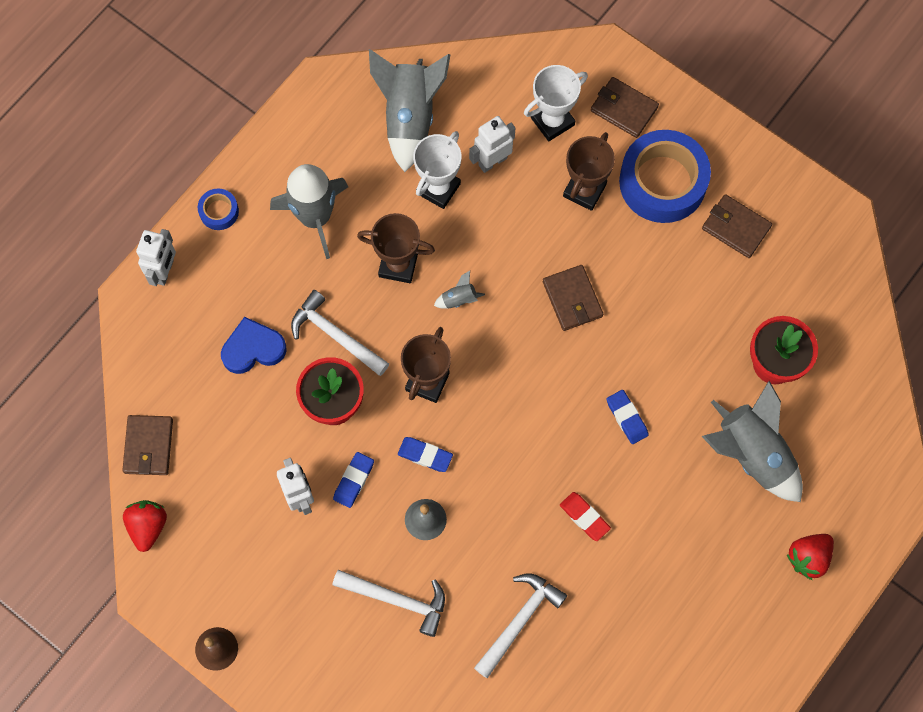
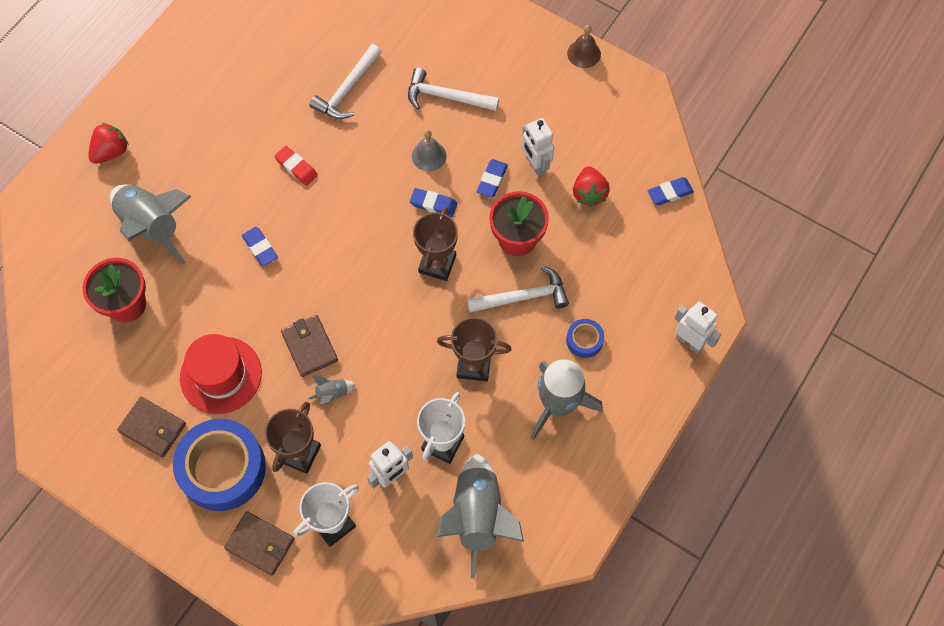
camera: 175 degrees right, 5 degrees down
brown wallet [122,415,173,475] -> blue eraser [648,177,694,205]
red strawberry [123,500,167,552] -> red strawberry moved to [573,166,610,207]
white robot [136,229,176,286] -> white robot turned 120 degrees clockwise [674,302,721,353]
blue tape [198,188,239,230] -> blue tape moved to [566,319,604,358]
blue heart [221,317,287,374] -> none
white hammer [291,290,389,376] -> white hammer turned 45 degrees counterclockwise [467,265,569,313]
grey rocket [434,271,485,309] -> grey rocket moved to [308,375,356,406]
none -> red hat [180,334,262,414]

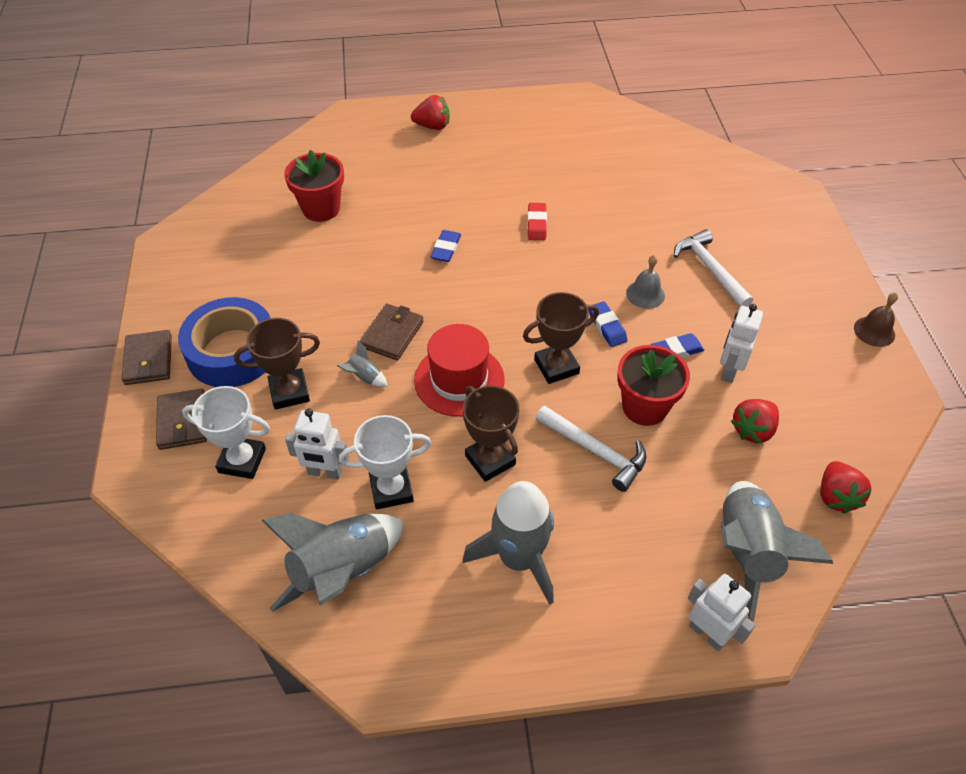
camera: 50 degrees right, 15 degrees down
grey rocket [110,185,192,264] -> grey rocket moved to [721,481,833,622]
brown wallet [117,397,186,458] -> brown wallet moved to [122,330,172,385]
red hat [180,334,262,414] -> red hat moved to [414,324,505,417]
white hammer [310,44,382,119] -> none
blue tape [566,319,604,358] -> none
blue eraser [648,177,694,205] -> red strawberry [820,461,872,514]
white robot [674,302,721,353] -> white robot turned 45 degrees counterclockwise [688,574,755,651]

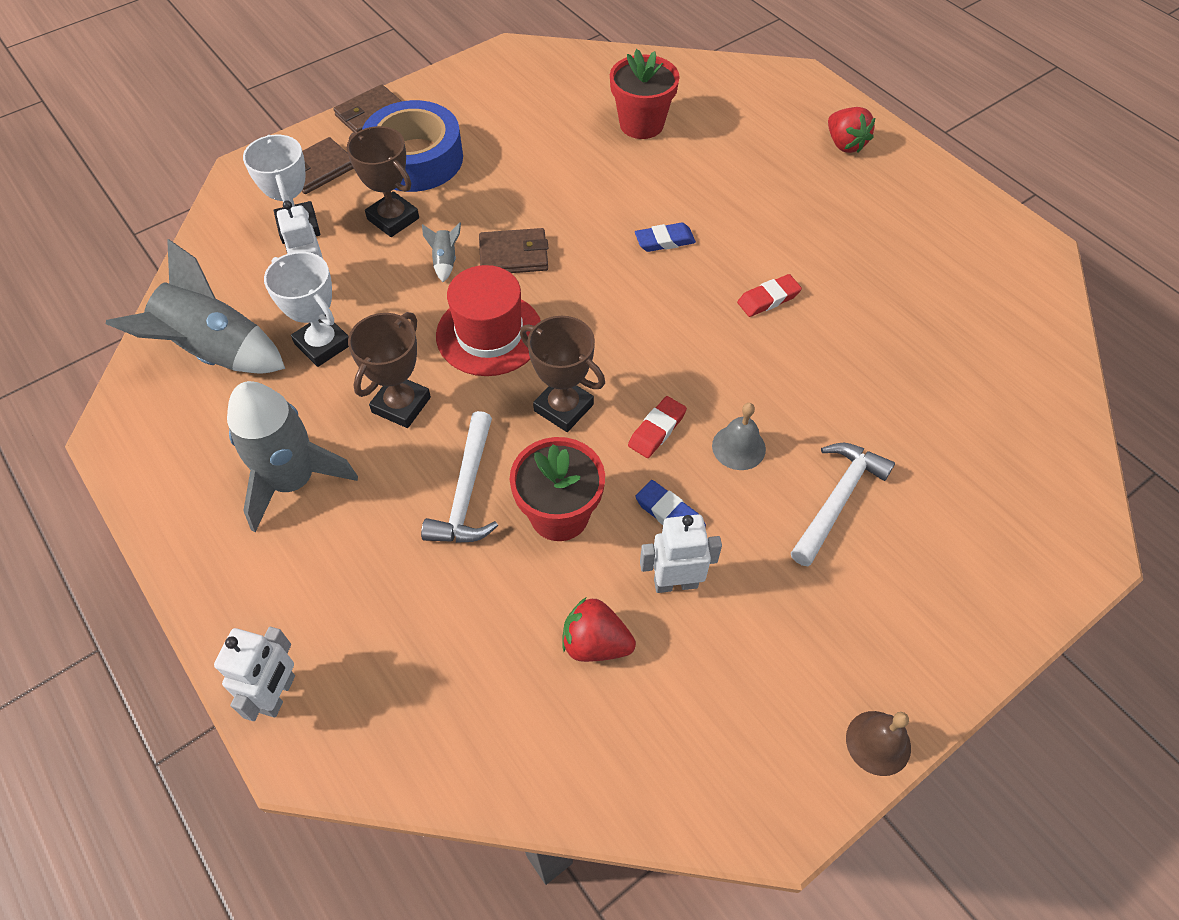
camera: 60 degrees right, 5 degrees up
blue eraser [589,301,627,347] -> red eraser [628,396,687,458]
grey rocket [721,481,833,622] -> none
red strawberry [820,461,872,514] -> none

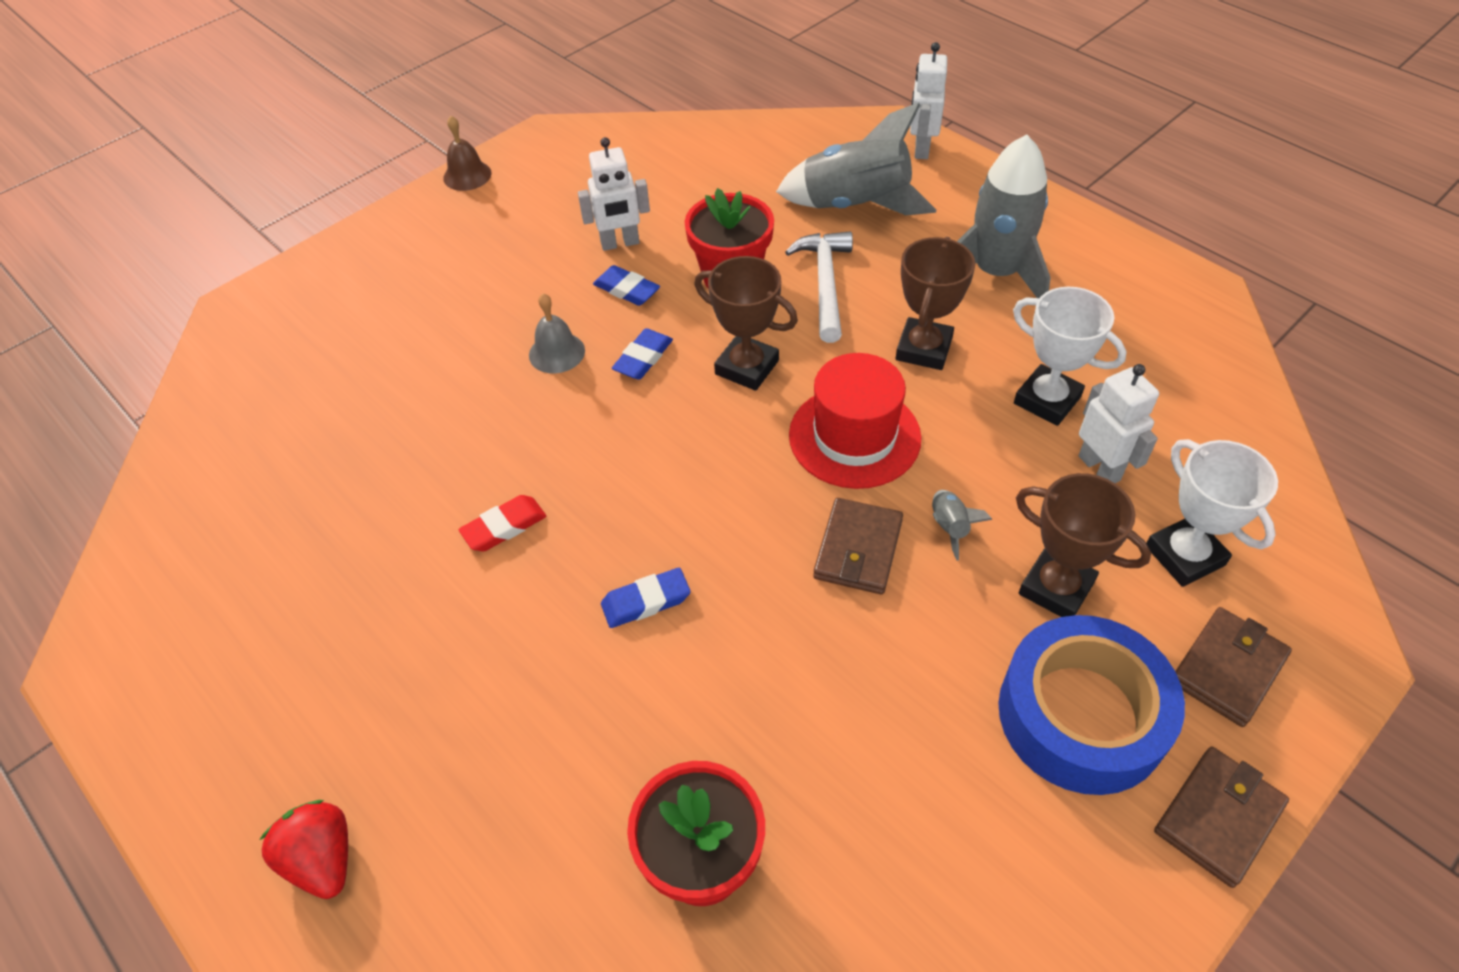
camera: 175 degrees right, 5 degrees down
grey rocket [106,239,285,373] -> grey rocket moved to [776,102,936,215]
brown wallet [479,228,548,273] -> brown wallet turned 60 degrees counterclockwise [813,498,903,594]
red strawberry [562,598,636,662] -> none
red eraser [628,396,687,458] -> blue eraser [612,328,673,379]
white hammer [791,443,895,566] -> none

